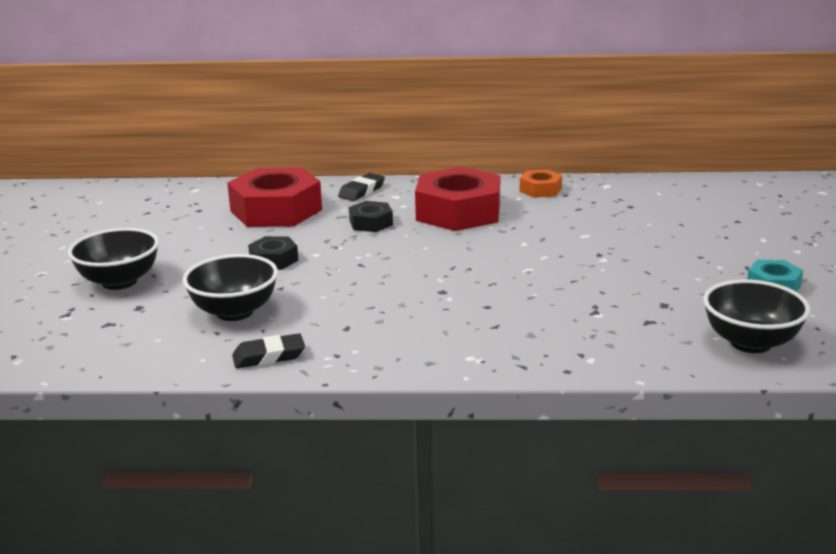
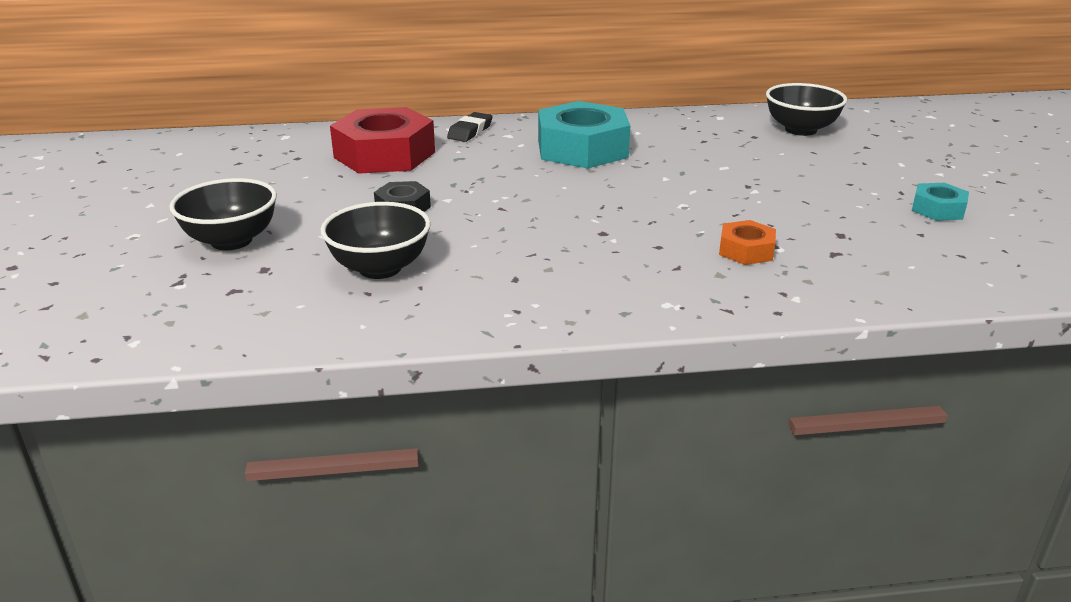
camera: 10 degrees left, 5 degrees up
black eraser [232,333,305,368] -> none
black nut [349,201,393,232] -> none
red nut [415,167,500,231] -> turquoise nut [538,101,630,169]
orange nut [520,169,562,198] -> orange nut moved to [719,220,776,265]
black bowl [703,279,810,353] -> black bowl moved to [766,83,847,136]

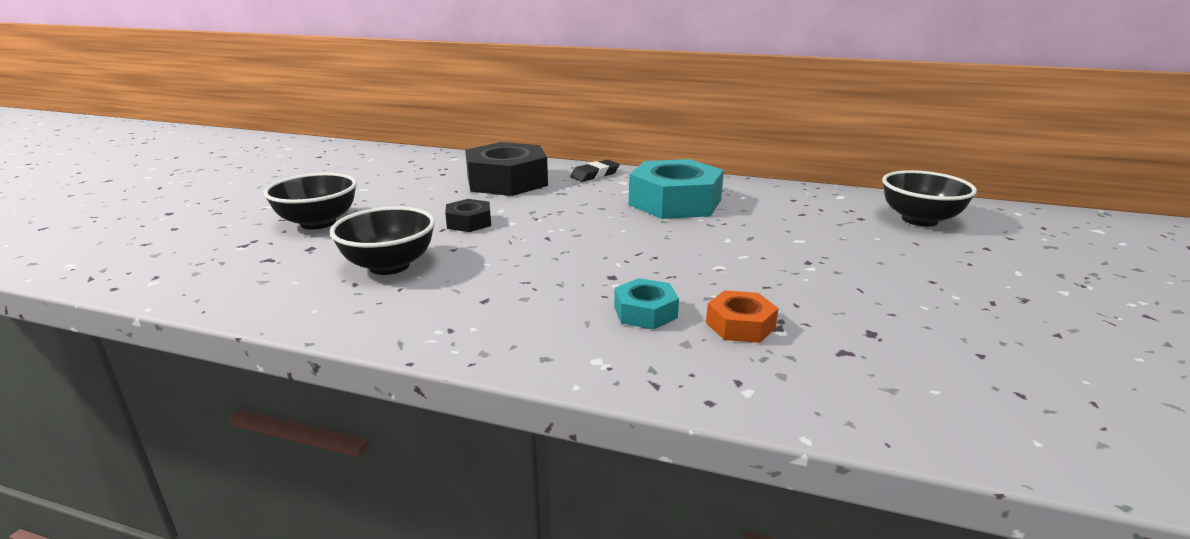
camera: 25 degrees right, 5 degrees down
red nut [330,107,435,174] -> black nut [465,142,548,196]
turquoise nut [912,183,969,221] -> turquoise nut moved to [614,278,679,329]

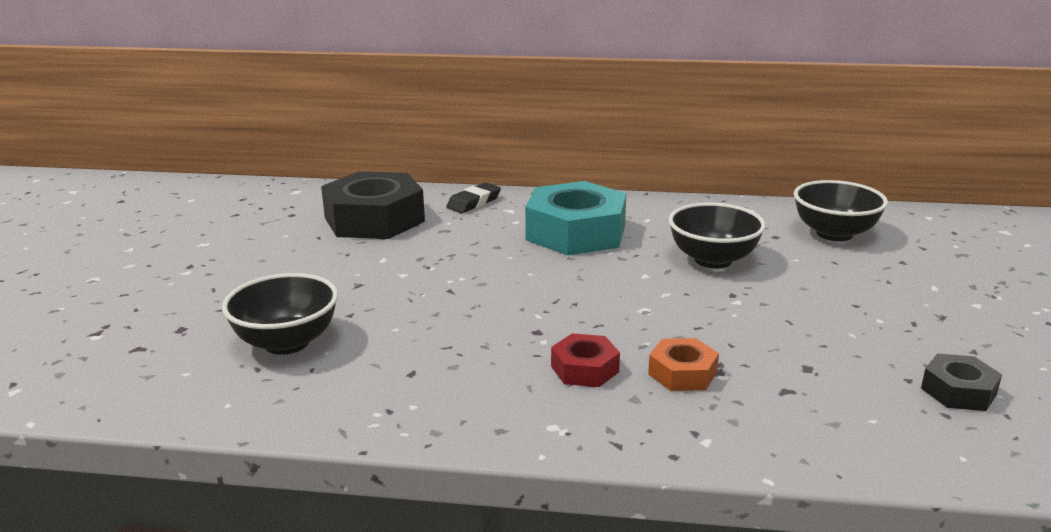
camera: 10 degrees left, 0 degrees up
black bowl [263,173,357,230] -> black bowl moved to [668,203,766,268]
black nut [445,199,491,232] -> black nut moved to [921,354,1002,411]
turquoise nut [614,278,679,329] -> red nut [551,333,620,387]

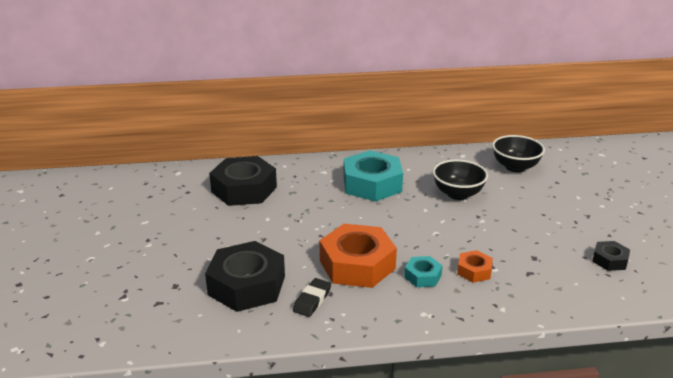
camera: 15 degrees left, 5 degrees up
black bowl [222,273,338,355] -> black nut [205,241,285,312]
black eraser [446,182,501,213] -> black eraser moved to [293,278,331,317]
red nut [551,333,620,387] -> turquoise nut [404,256,443,287]
none -> orange nut [320,224,397,288]

